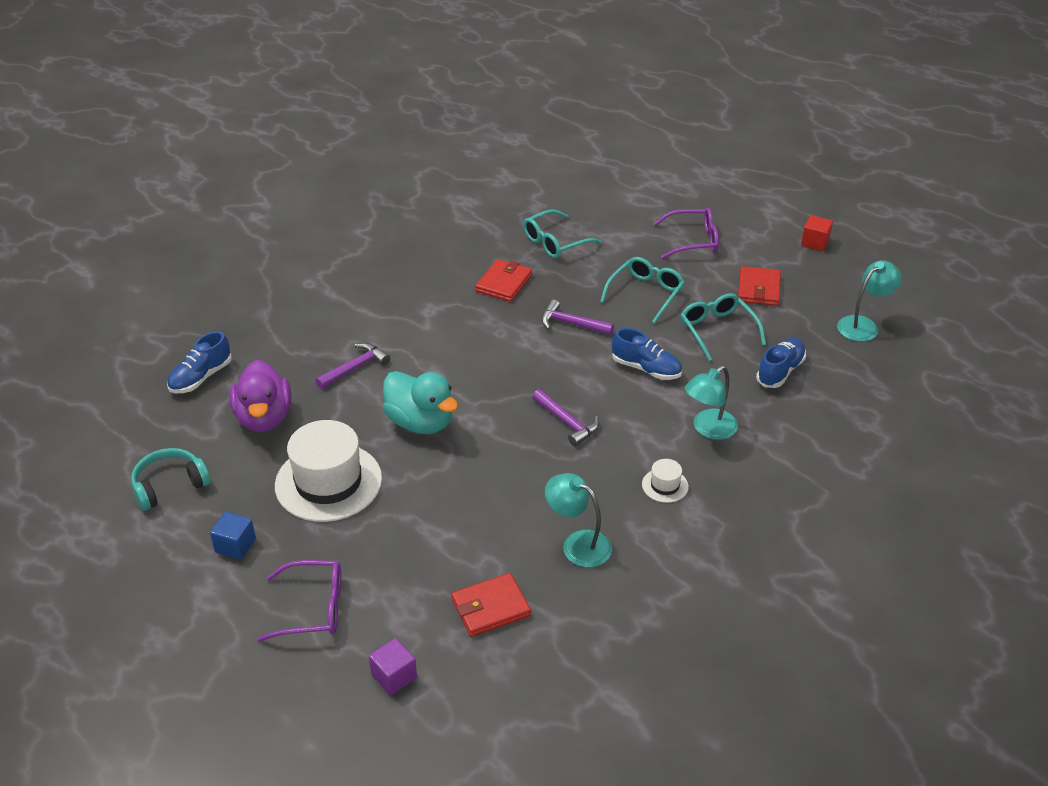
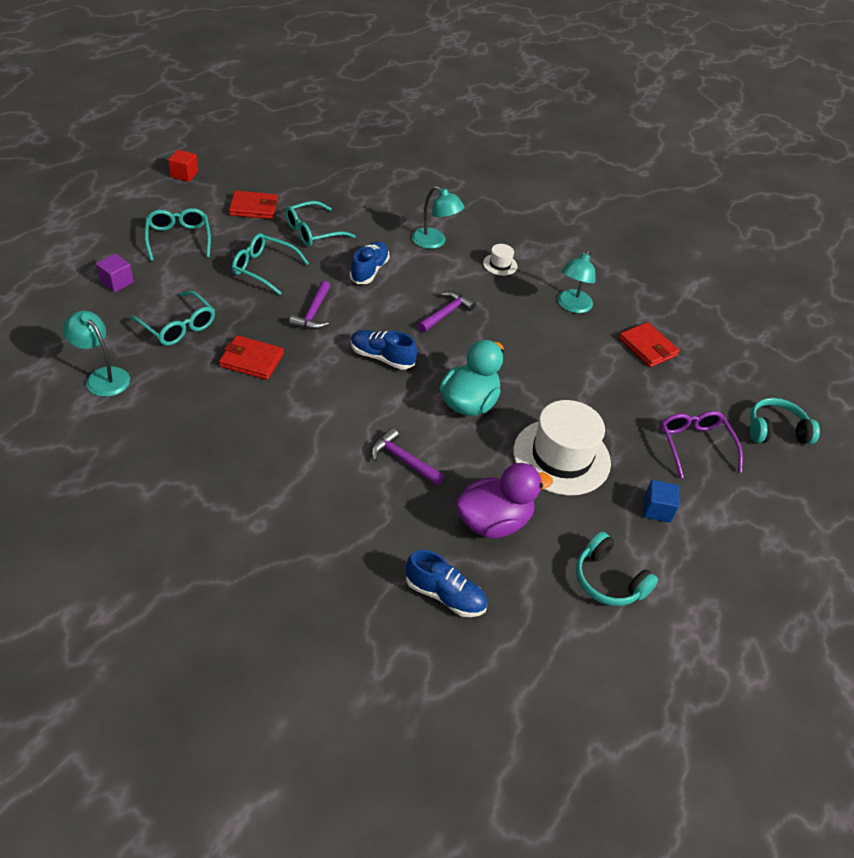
camera: 105 degrees left, 5 degrees up
purple cube [369,638,417,695] -> purple cube moved to [96,254,134,292]
purple glasses [653,208,719,259] -> turquoise glasses [145,208,211,261]
blue shoe [756,338,806,388] -> blue shoe moved to [351,330,417,370]
turquoise lamp [837,260,902,342] -> turquoise lamp moved to [63,311,130,397]
none -> turquoise headphones [750,398,820,444]

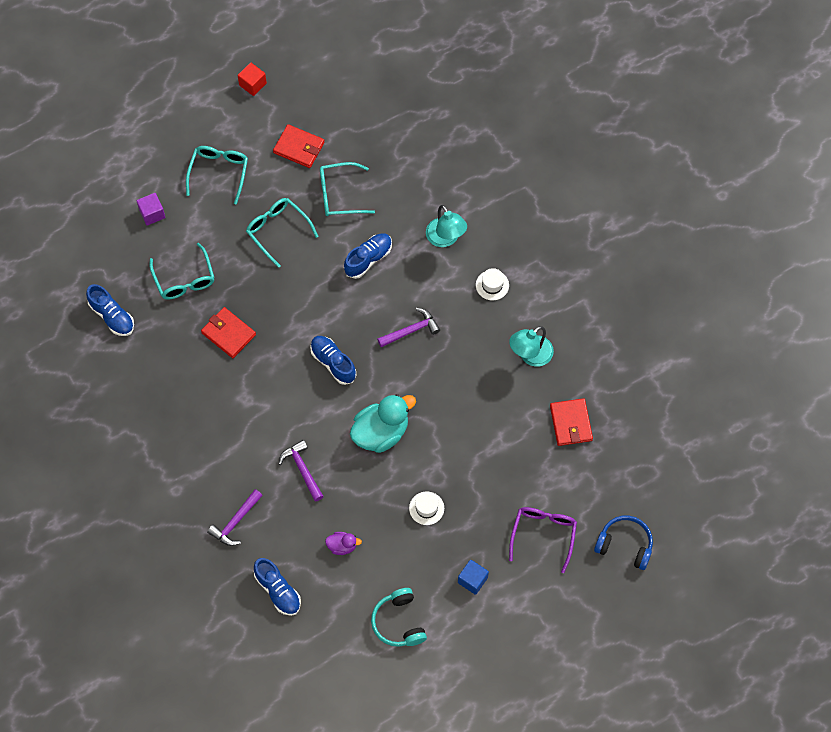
camera: 30 degrees right, 20 degrees up
turquoise lamp [63,311,130,397] -> blue shoe [86,284,134,336]
purple hammer [289,281,331,330] -> purple hammer moved to [207,489,263,546]
purple duck [456,463,553,538] -> purple duck [325,532,362,555], size x0.48
white hat [513,400,611,495] -> white hat [409,491,444,525], size x0.44
turquoise headphones [750,398,820,444] -> blue headphones [594,515,653,570]

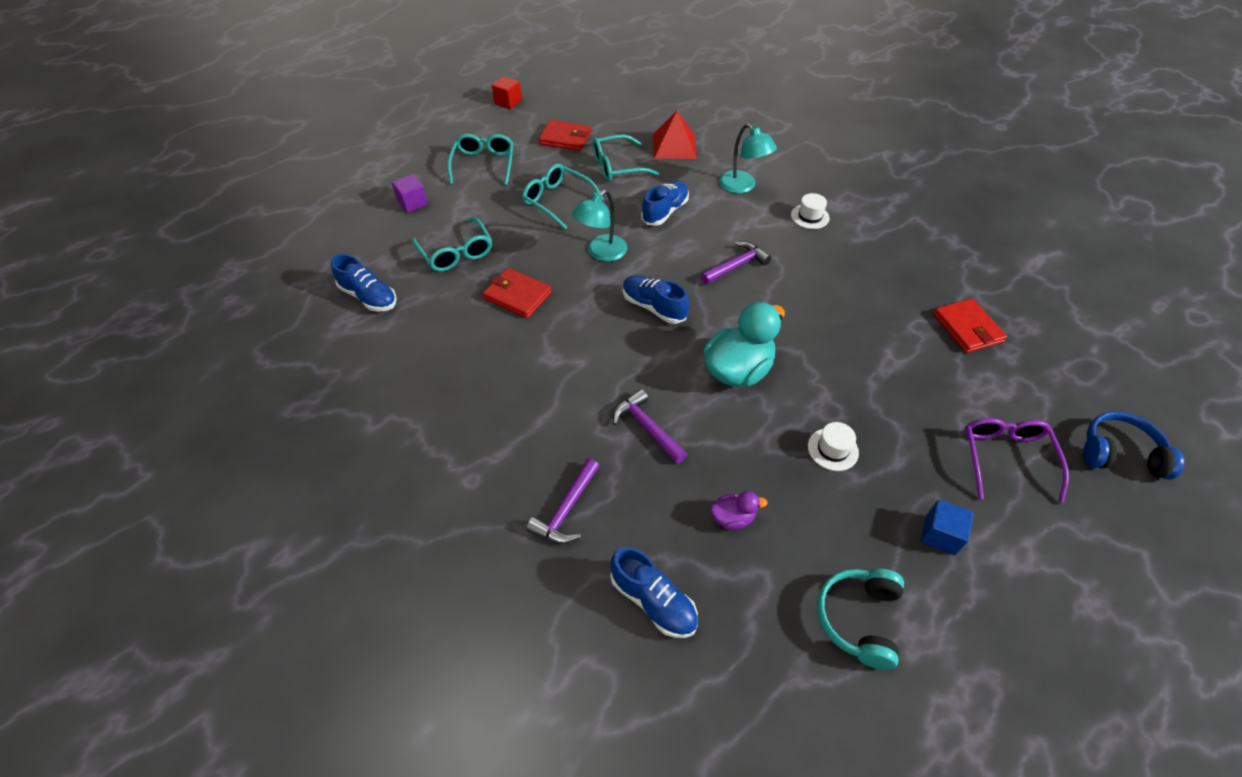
camera: 10 degrees left, 15 degrees down
turquoise headphones [371,588,427,647] -> turquoise headphones turned 45 degrees clockwise [817,569,904,670]
turquoise lamp [509,326,554,367] -> turquoise lamp moved to [572,190,627,262]
none -> red pyramid [653,111,697,159]

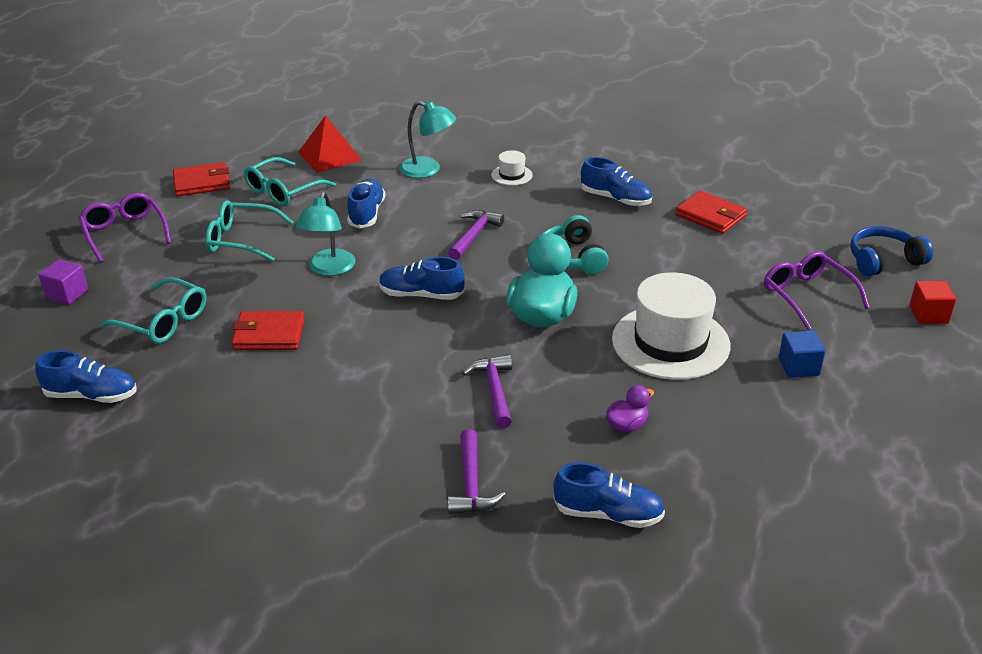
camera: 30 degrees left, 15 degrees down
turquoise glasses [447,133,513,185] -> purple glasses [79,193,171,263]
red cube [492,76,522,109] -> red cube moved to [909,281,956,324]
purple hammer [613,389,687,464] -> purple hammer turned 60 degrees clockwise [462,355,512,429]
white hat [808,422,859,471] -> white hat [612,272,730,380], size x2.30
turquoise headphones [817,569,904,670] -> turquoise headphones moved to [542,215,608,275]
none -> blue shoe [581,157,652,206]

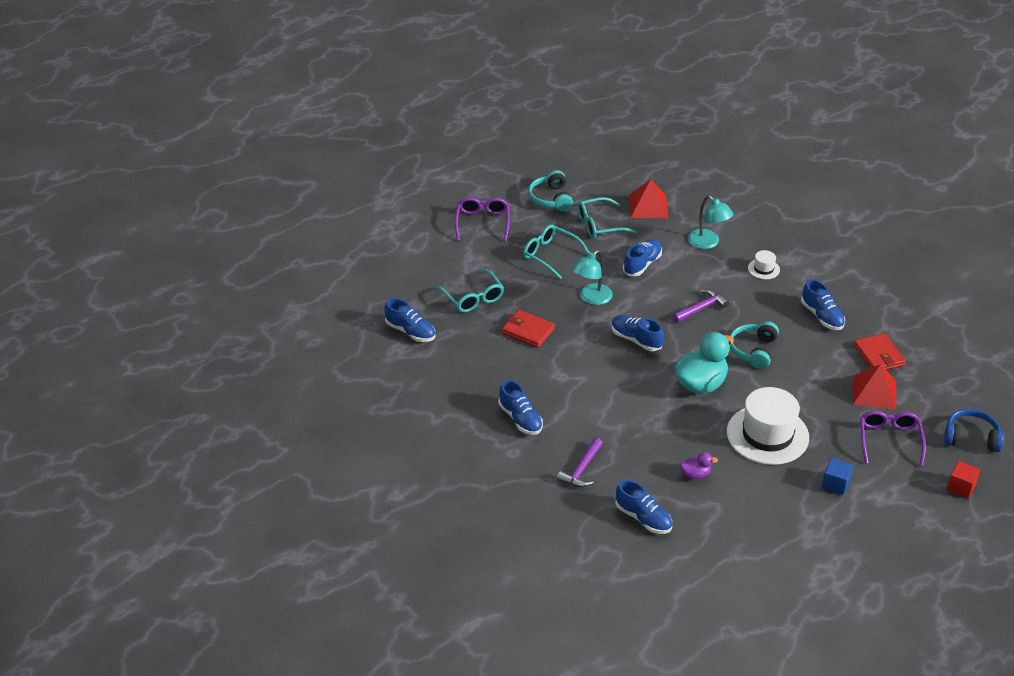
camera: 30 degrees right, 5 degrees up
purple cube [39,259,88,305] -> none
red wallet [173,162,230,196] -> turquoise headphones [528,170,573,211]
purple hammer [462,355,512,429] -> none
none -> blue shoe [498,380,543,435]
none -> red pyramid [853,364,896,410]

